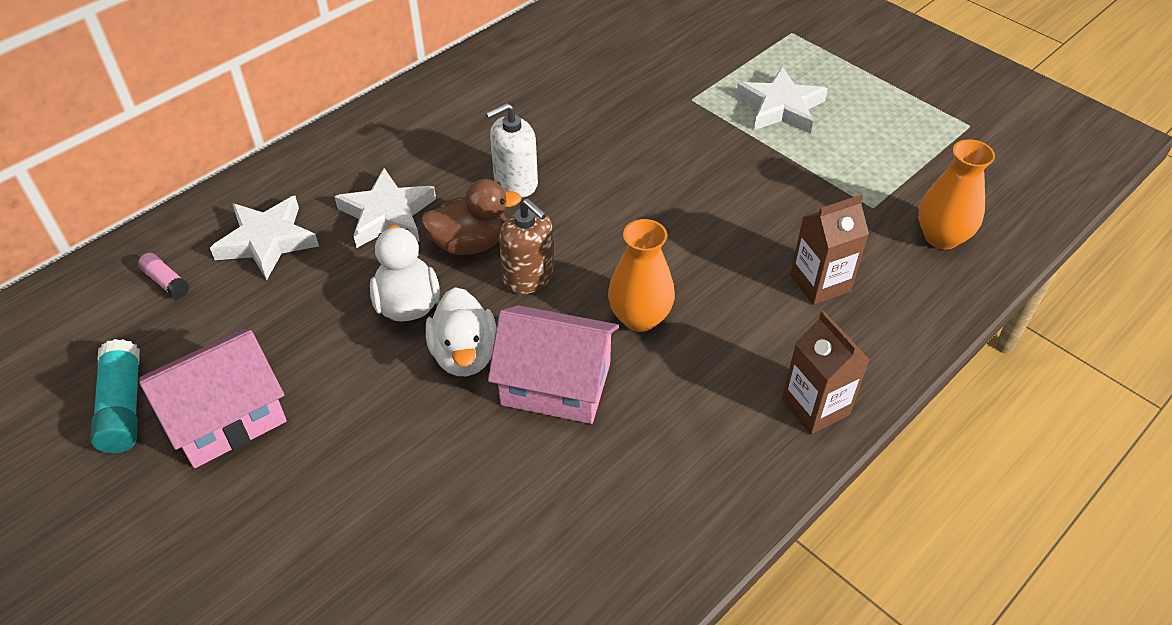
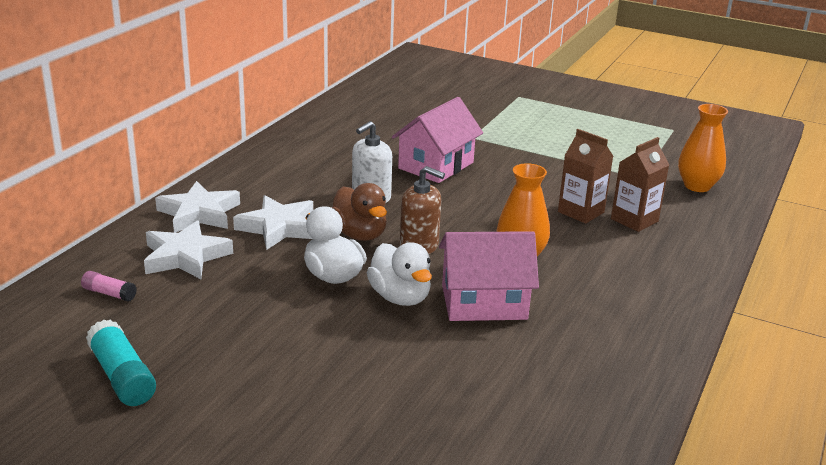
camera: 20 degrees left, 20 degrees down
pink house [139,329,287,468] -> pink house moved to [392,97,483,183]
brown duck [420,179,522,255] -> brown duck turned 90 degrees clockwise [331,183,387,241]
white star [736,67,828,134] -> white star moved to [155,181,240,233]
brown carton [782,311,870,434] -> brown carton moved to [558,129,613,224]

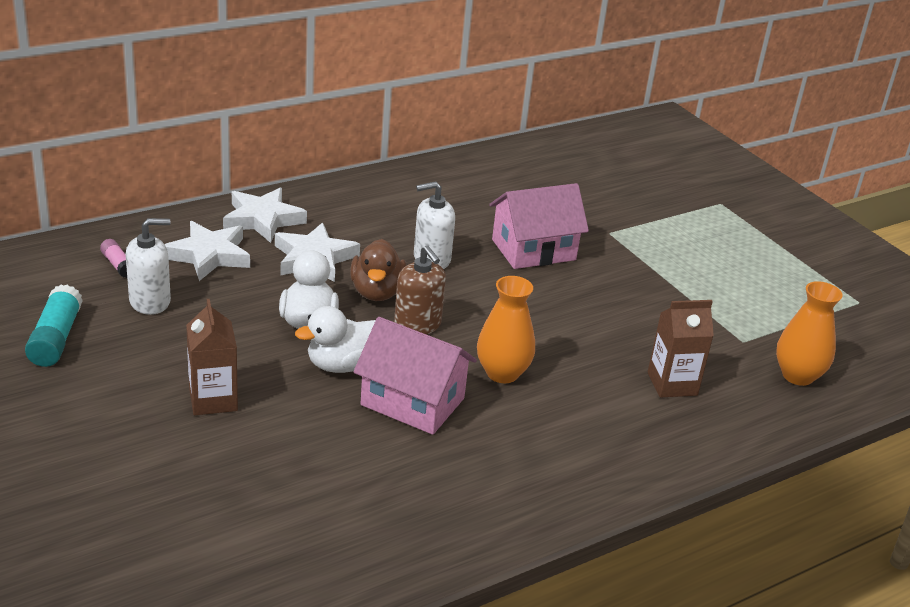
camera: 30 degrees right, 5 degrees up
white duck [367,243,432,306] -> white duck turned 60 degrees clockwise [295,306,376,373]
brown carton [558,129,613,224] -> brown carton moved to [186,299,238,415]
none -> white soap dispenser [126,218,171,315]

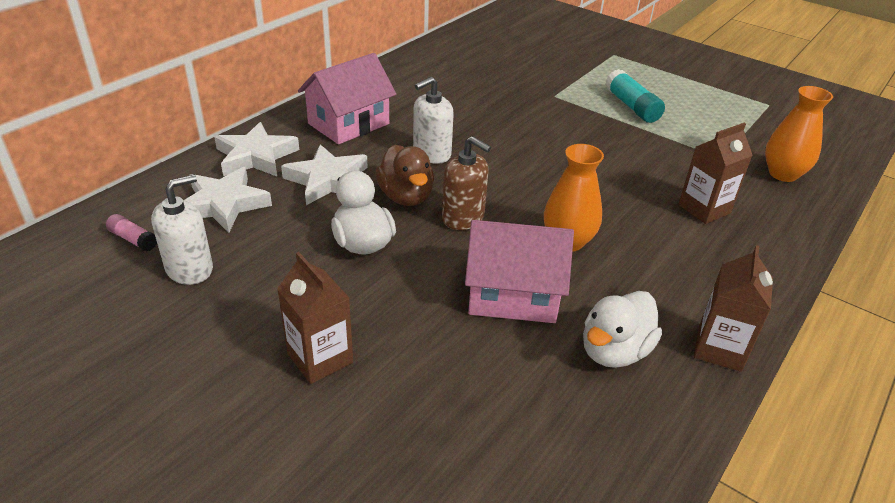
camera: 20 degrees left, 5 degrees up
turquoise glue stick [25,285,83,367] -> turquoise glue stick moved to [605,69,665,123]
white duck [295,306,376,373] -> white duck moved to [583,291,662,368]
pink house [489,183,589,269] -> pink house moved to [298,53,396,144]
none -> brown carton [694,245,773,372]

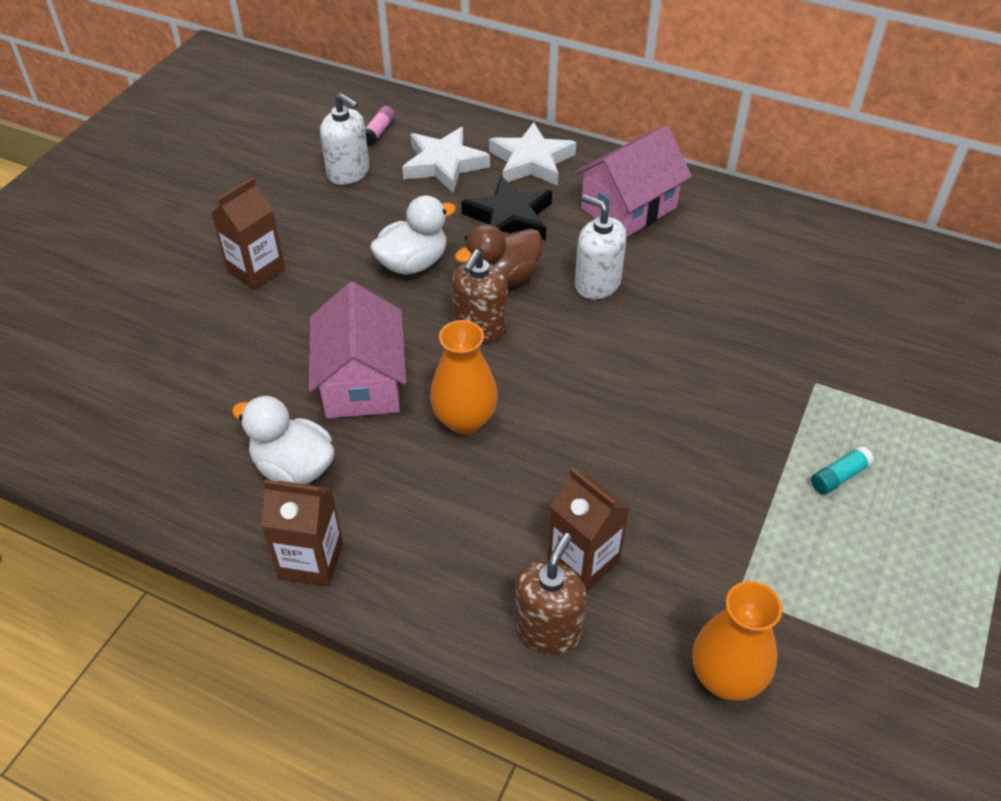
camera: 80 degrees right, 10 degrees up
white star [281,144,368,205] -> black star [461,176,552,240]
pink house [298,53,396,144] -> pink house turned 75 degrees counterclockwise [575,126,692,237]
turquoise glue stick [605,69,665,123] -> turquoise glue stick [811,446,874,495], size x0.58
none -> brown soap dispenser [514,533,587,655]

